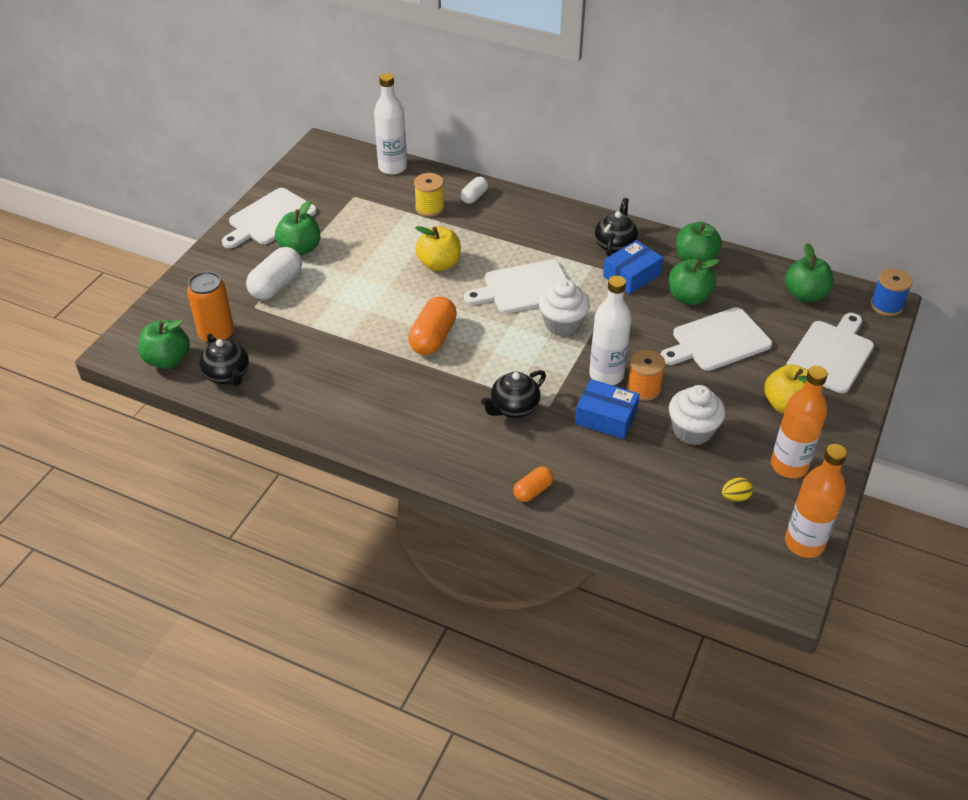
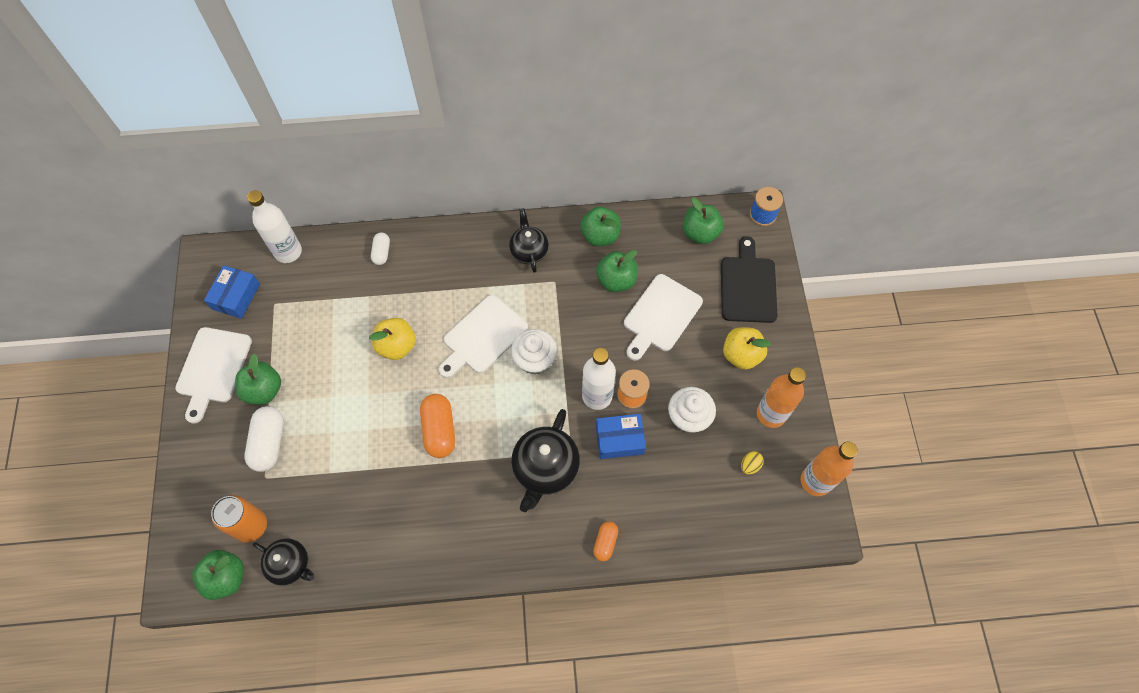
camera: 30 degrees left, 20 degrees up
yellow spool [414,173,444,217] -> none
black teapot [481,370,546,418] -> black teapot [512,409,580,512], size x1.55
blue box [603,240,663,294] -> blue box moved to [204,265,260,319]
white cutting board [786,313,874,393] -> black cutting board [721,236,778,323]

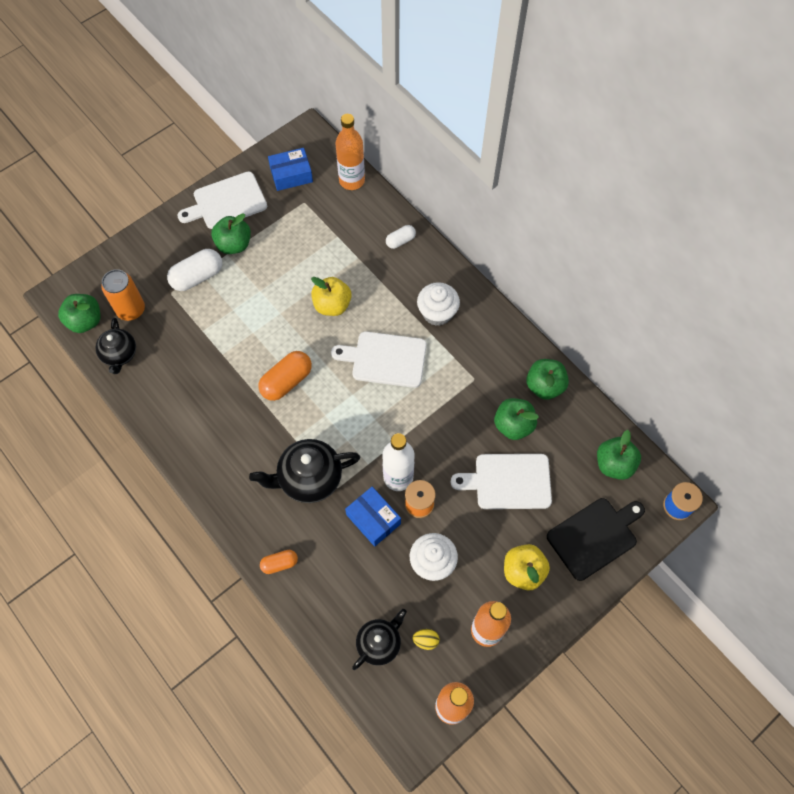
camera: 55 degrees right, 0 degrees up
white bottle [247,190,302,263] -> orange bottle [336,114,365,190]
black teapot [509,208,549,273] -> black teapot moved to [352,609,407,670]
white cupcake [511,329,557,375] -> white cupcake moved to [417,282,460,326]

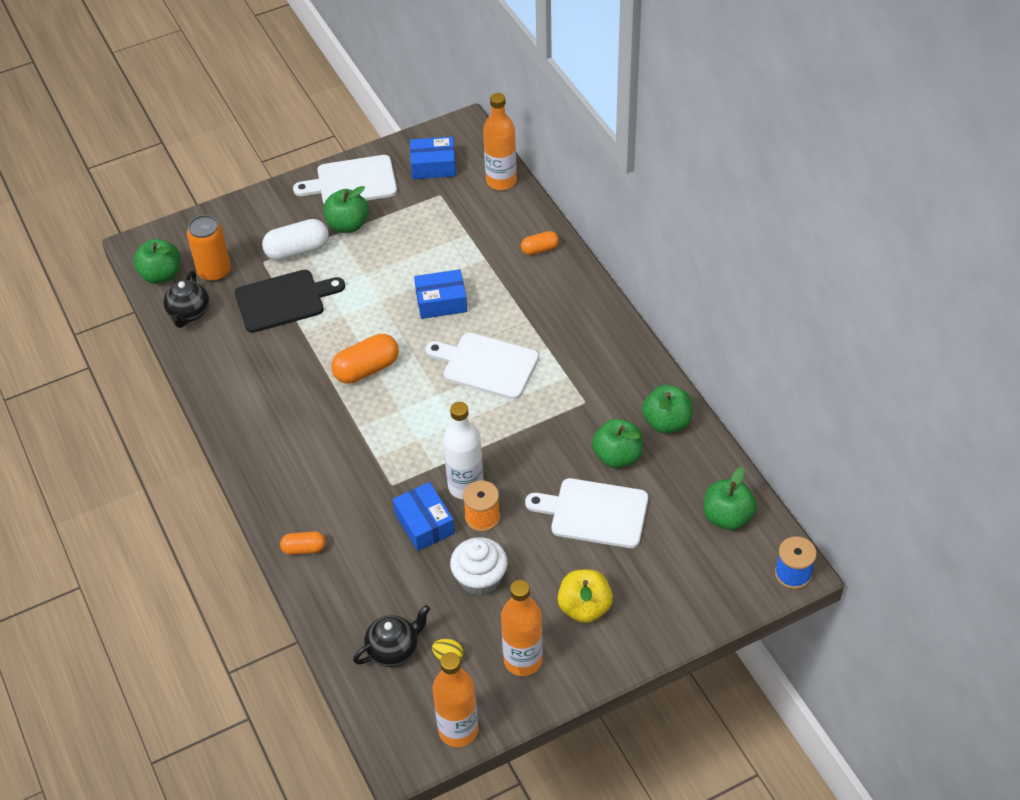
camera: 15 degrees right, 15 degrees down
black teapot [249,439,360,503] -> none
yellow apple [311,277,351,316] -> blue box [414,269,467,319]
white capsule [386,225,416,249] -> orange capsule [521,231,559,255]
white cupcake [417,282,460,326] -> none
black cutting board [547,498,645,581] -> black cutting board moved to [235,270,345,333]

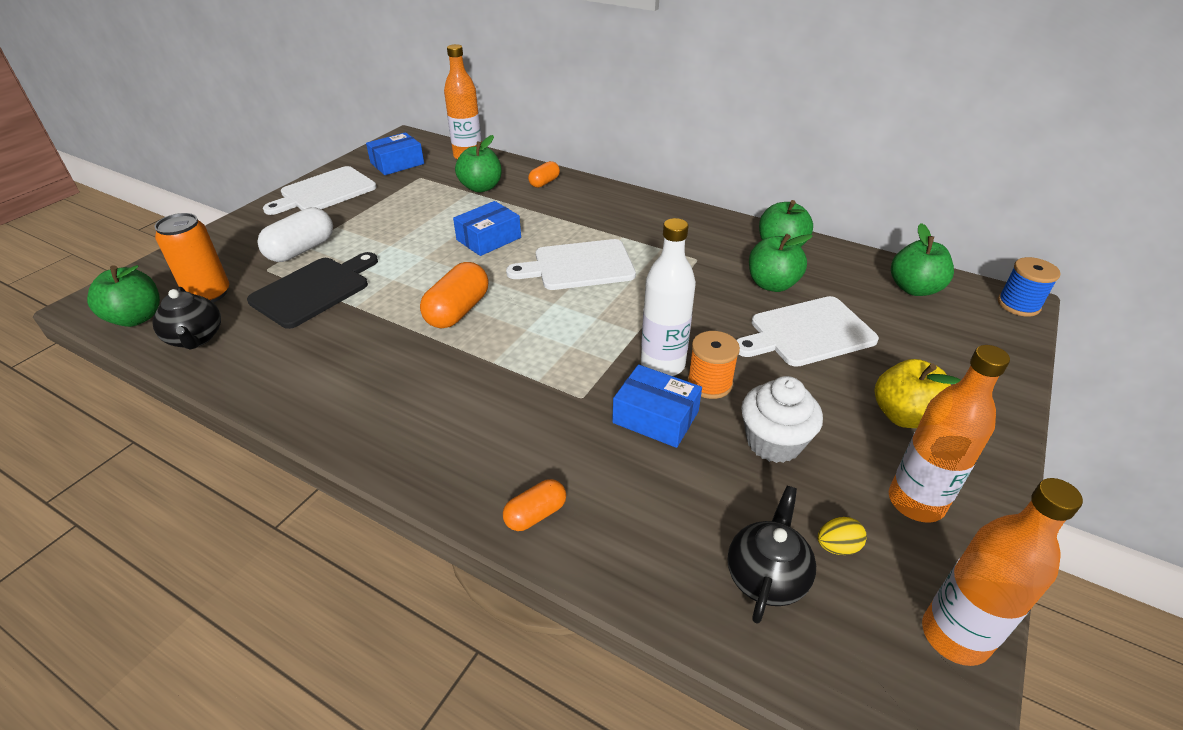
camera: 35 degrees left, 10 degrees down
green apple [324,186,369,233] -> green apple moved to [455,135,502,192]

